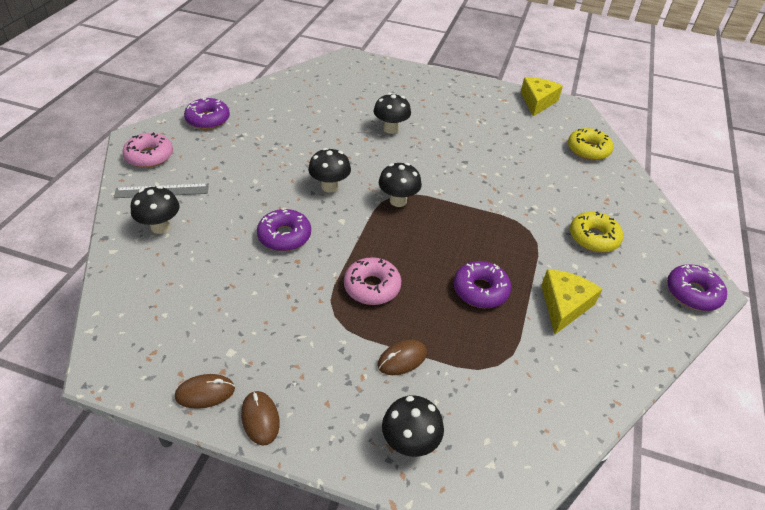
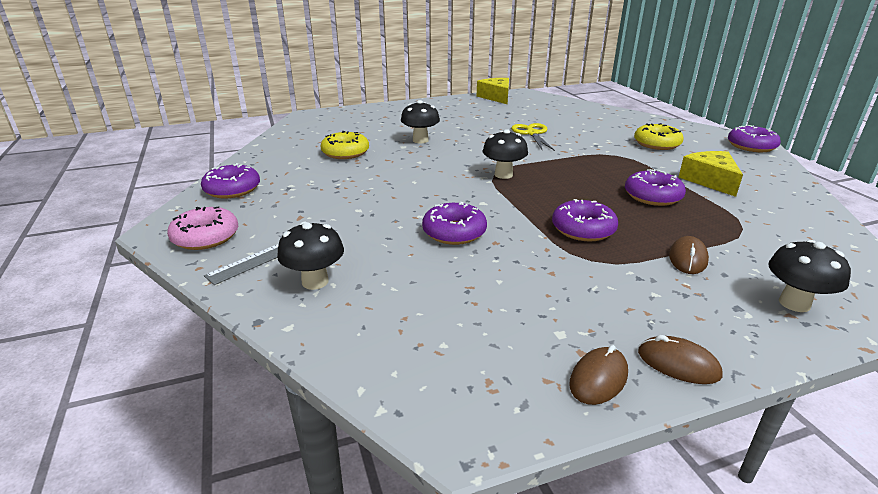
camera: 35 degrees left, 15 degrees down
black mushroom [308,148,351,193] -> none
pink donut [344,257,401,305] -> purple donut [552,199,618,242]
yellow donut [568,128,613,160] -> yellow donut moved to [320,131,369,159]
none -> yellow scissors [511,123,555,151]

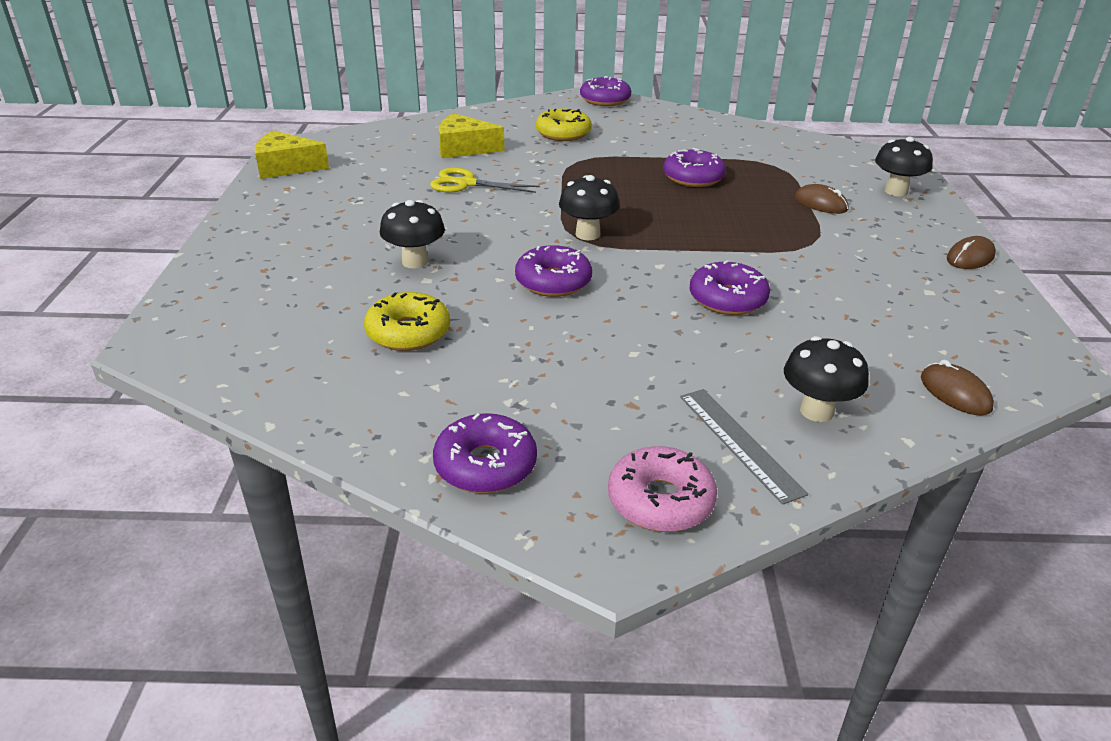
camera: 70 degrees left, 5 degrees up
purple donut [552,199,618,242] -> purple donut moved to [515,245,592,297]
brown mouse [569,345,628,405] -> brown mouse moved to [921,360,994,416]
yellow cheese [679,151,743,197] -> yellow cheese moved to [439,113,504,158]

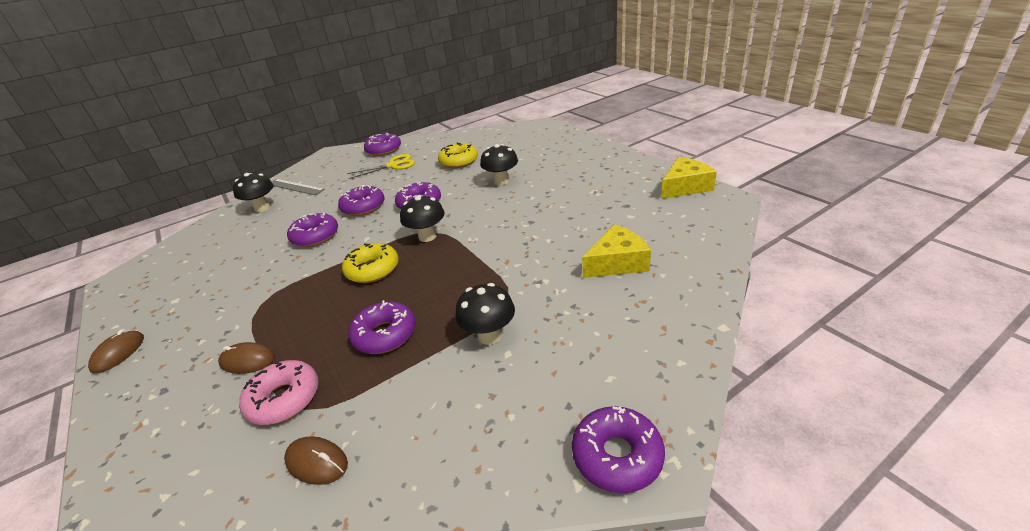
camera: 150 degrees right, 0 degrees up
yellow scissors [430,168,540,193] -> yellow scissors moved to [347,154,415,179]
yellow donut [536,108,592,141] -> yellow donut moved to [342,243,399,283]
pink donut [608,446,717,532] -> pink donut moved to [239,360,319,425]
black mushroom [875,137,933,196] -> black mushroom moved to [455,283,515,345]
brown mouse [921,360,994,416] -> brown mouse moved to [284,436,348,485]
none -> purple donut [338,185,385,216]

